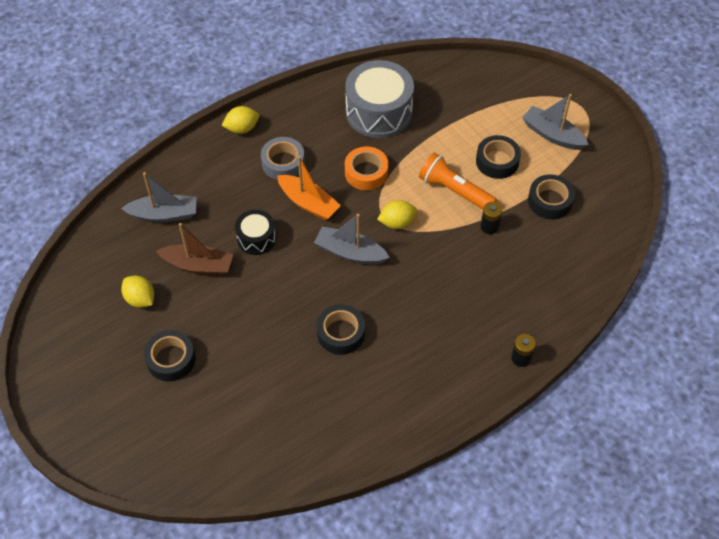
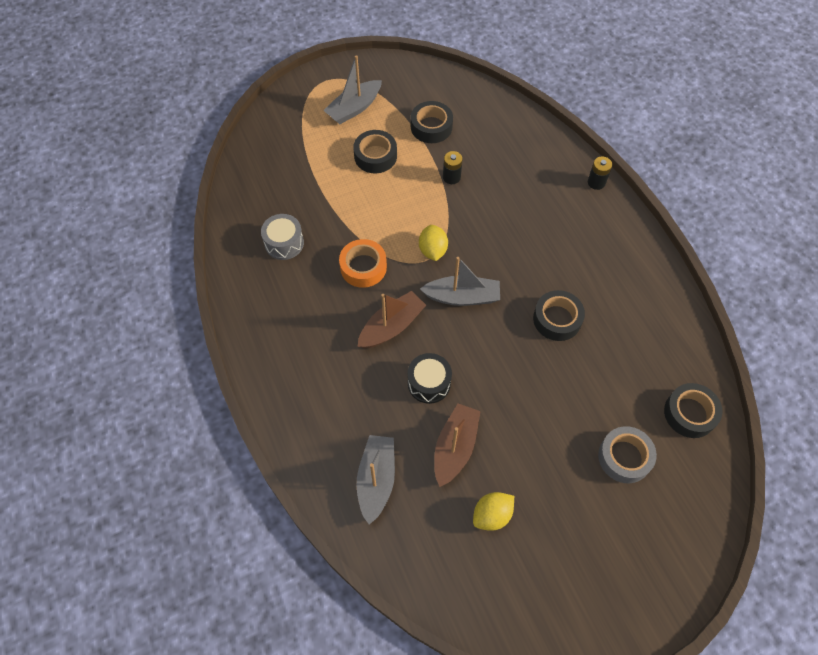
camera: 80 degrees left, 5 degrees up
black tape [144,330,195,381] -> black tape moved to [664,383,723,438]
yellow lemon [221,106,259,134] -> none
grey tape [261,137,305,180] -> grey tape moved to [598,426,657,483]
orange boat [277,156,341,220] -> brown boat [357,291,426,348]
grey boat [314,214,390,264] -> grey boat turned 120 degrees counterclockwise [420,257,500,306]
grey drum [345,60,414,138] -> grey drum [261,214,304,260], size x0.54
orange flashlight [419,153,497,209] -> none

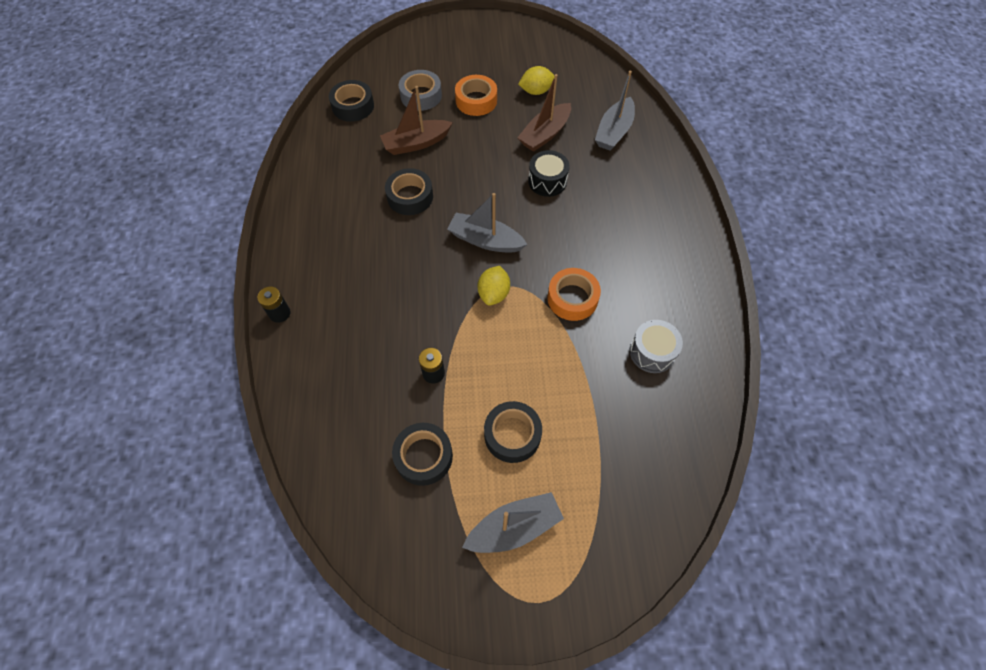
camera: 160 degrees left, 0 degrees up
brown boat [357,291,426,348] -> brown boat moved to [380,86,453,155]
none -> orange tape [455,75,497,116]

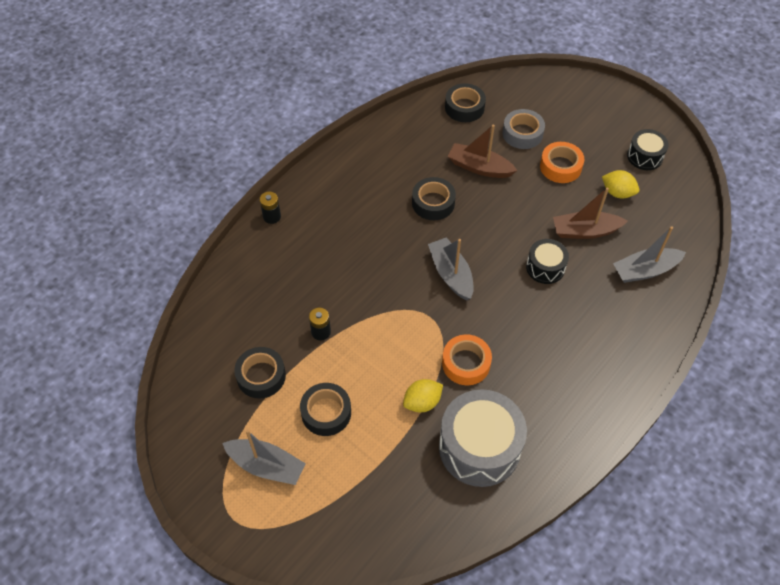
camera: 45 degrees right, 5 degrees down
yellow lemon [478,266,510,305] -> yellow lemon moved to [403,379,443,412]
grey drum [630,320,683,373] -> grey drum [439,389,527,487], size x1.86
none -> black drum [627,129,669,170]

